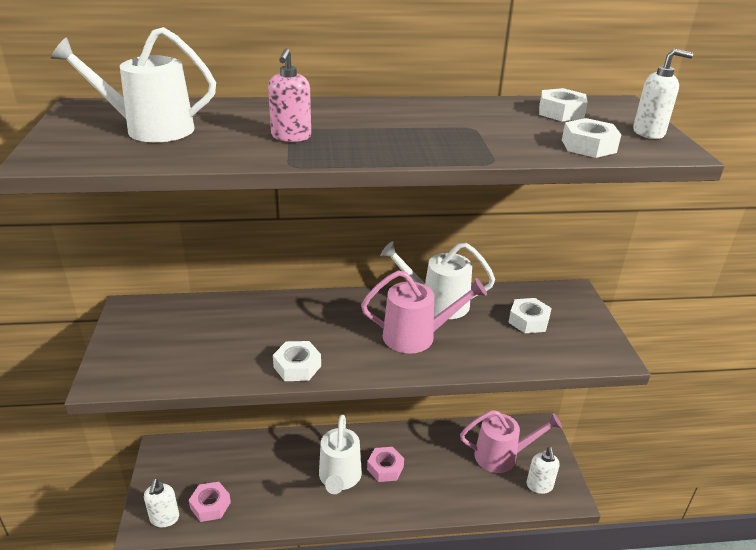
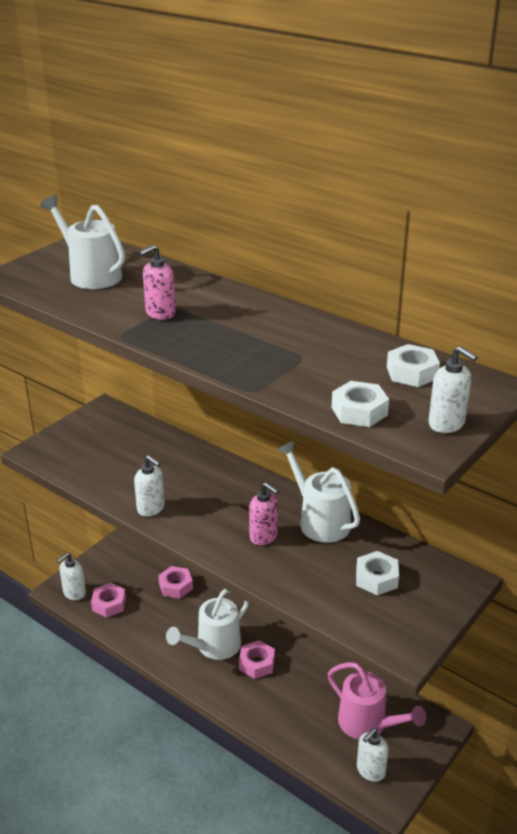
camera: 45 degrees right, 0 degrees up
white nut [273,341,321,381] -> white soap dispenser [134,455,165,516]
pink watering can [361,270,487,354] -> pink soap dispenser [249,482,279,545]
none -> pink nut [158,566,193,599]

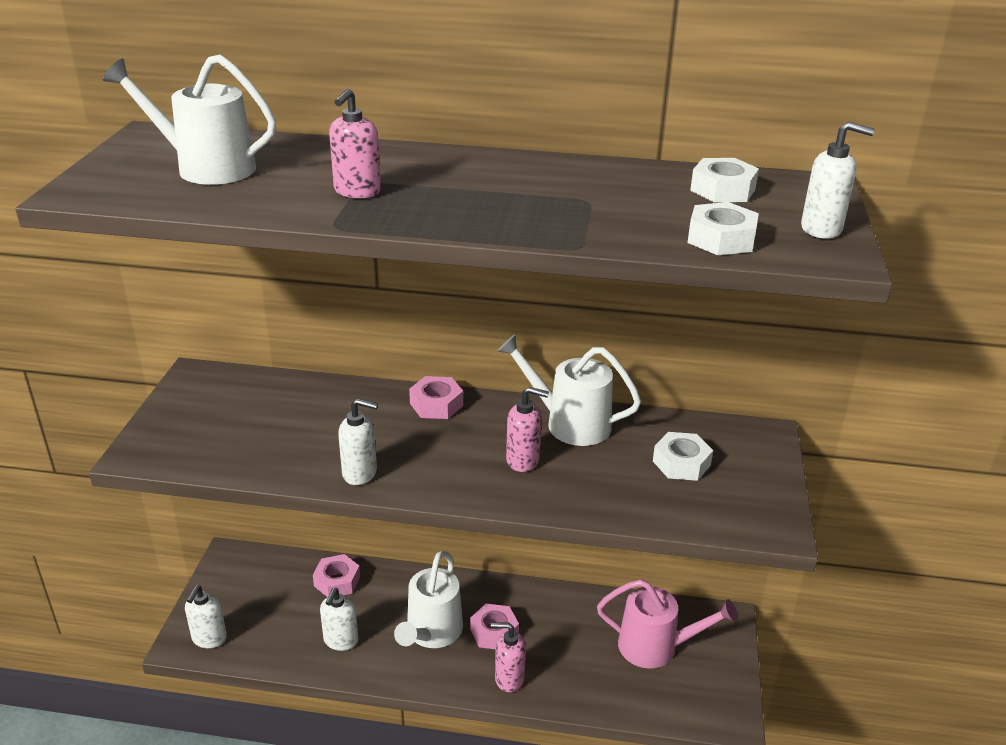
camera: 30 degrees left, 0 degrees up
pink nut [91,583,126,618] -> pink nut moved to [409,376,463,419]
white soap dispenser [357,728,388,782] -> white soap dispenser moved to [320,588,358,651]
none -> pink soap dispenser [491,622,526,692]

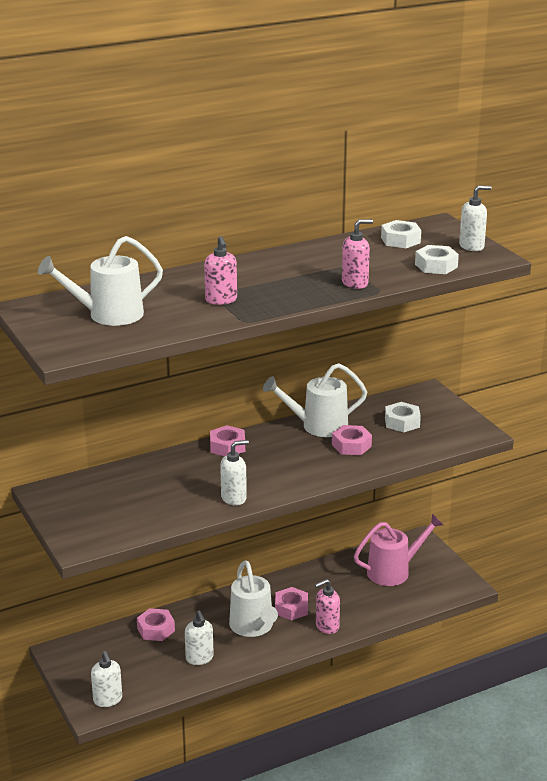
camera: 35 degrees left, 5 degrees down
pink soap dispenser [506,387,549,472] -> pink soap dispenser moved to [342,219,373,289]
none -> pink nut [332,425,372,455]

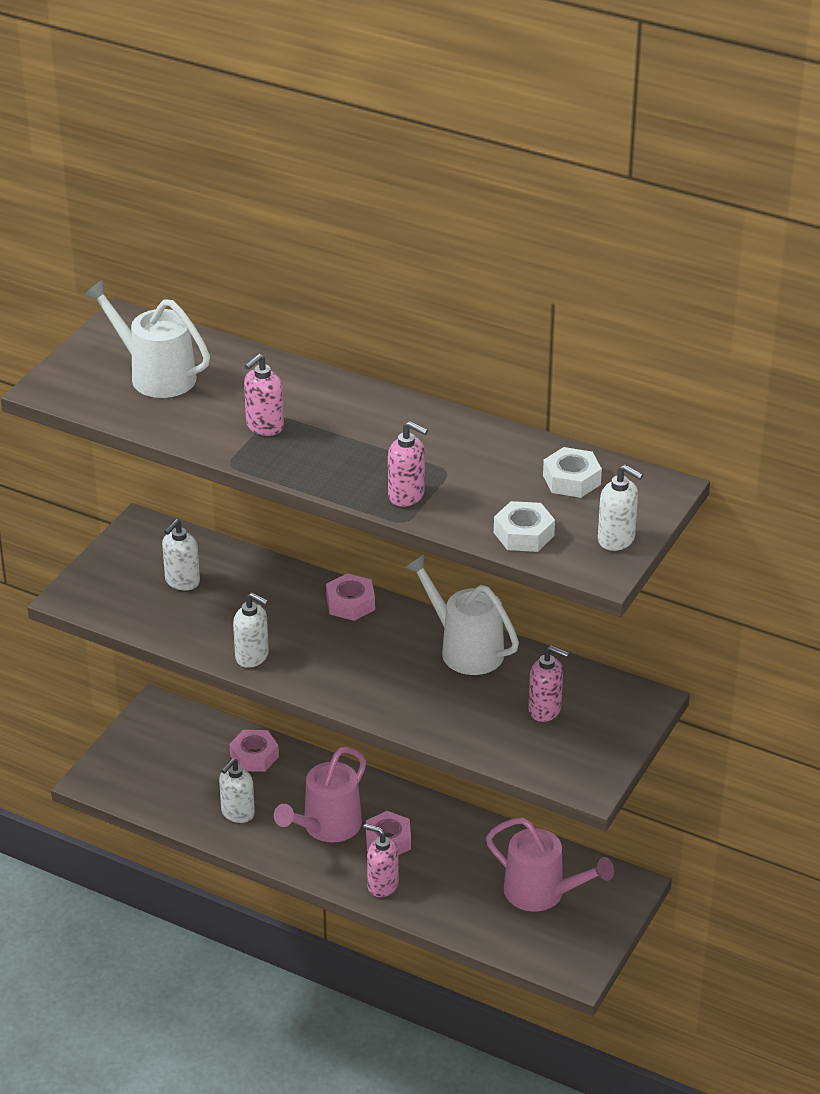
camera: 55 degrees right, 10 degrees up
white soap dispenser [91,651,122,707] -> white soap dispenser moved to [162,519,200,590]
white watering can [229,560,278,637] -> pink watering can [274,747,366,843]
pink nut [332,425,372,455] -> none
white nut [385,402,421,432] -> pink soap dispenser [528,645,569,722]

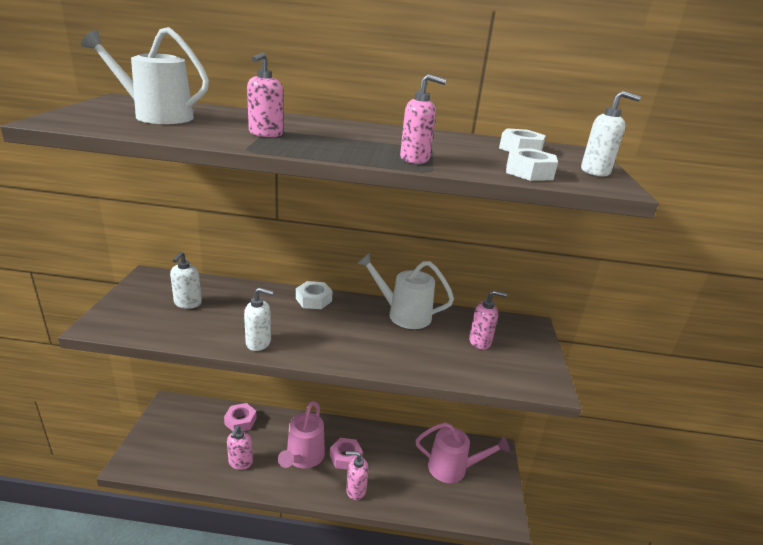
camera: 25 degrees left, 10 degrees down
white soap dispenser [219,758,255,823] -> pink soap dispenser [227,426,253,470]
pink nut [326,573,375,621] -> white nut [296,281,333,309]

